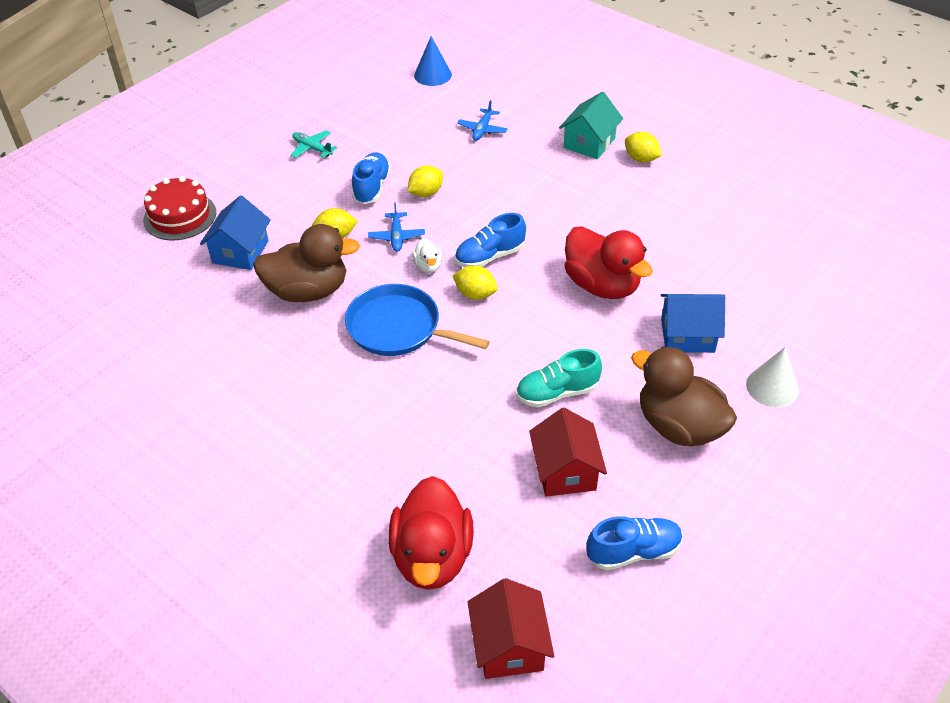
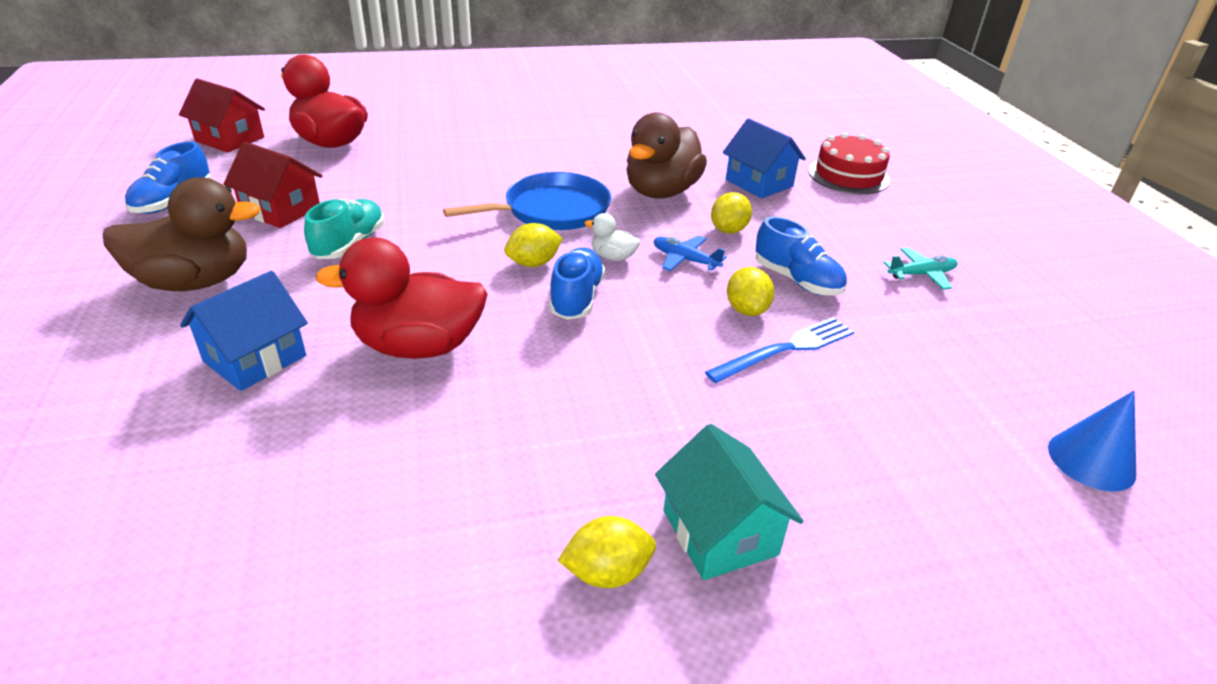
camera: 125 degrees right, 10 degrees down
blue plane [457,100,508,141] -> none
white cone [746,347,799,407] -> none
none -> blue fork [705,317,854,383]

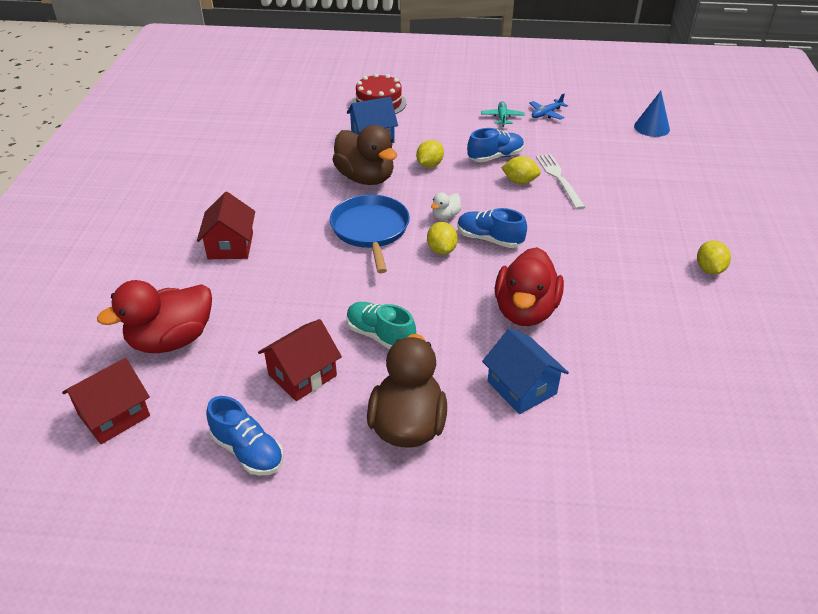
camera: 70 degrees left, 5 degrees up
blue plane [654,236,726,271] -> blue plane moved to [530,94,568,120]
turquoise house [655,424,803,580] -> none
blue fork [705,317,854,383] -> white fork [536,154,585,210]
yellow lemon [711,192,752,234] -> yellow lemon turned 75 degrees clockwise [416,140,444,168]
none -> red house [197,192,255,259]

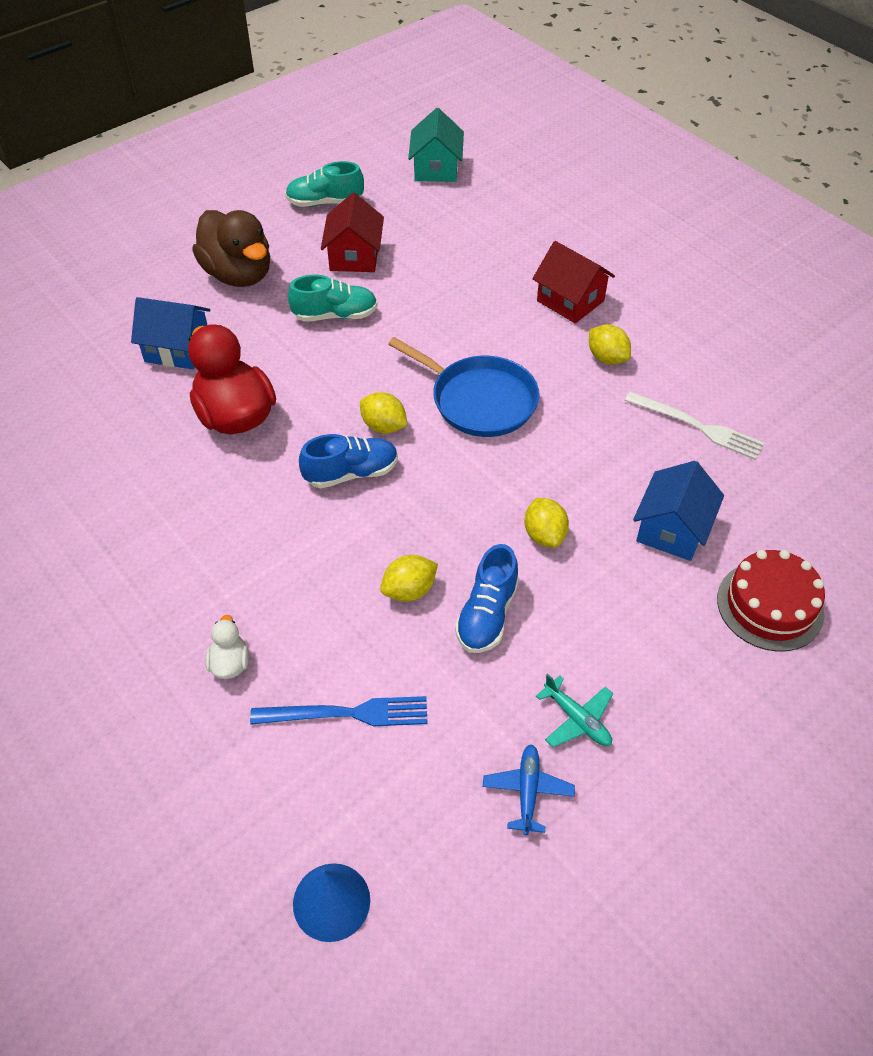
camera: 135 degrees right, 10 degrees up
red house [62,358,150,444] -> turquoise house [408,108,464,182]
red duck [97,280,212,353] -> none
blue shoe [206,396,284,476] -> turquoise shoe [285,161,364,207]
brown duck [332,125,397,185] -> none
white duck [431,192,461,220] -> white duck moved to [205,615,249,679]
white fork [536,154,585,210] -> white fork moved to [625,391,765,460]
yellow lemon [697,240,731,274] -> yellow lemon moved to [589,324,631,365]
none -> blue fork [250,696,428,727]

